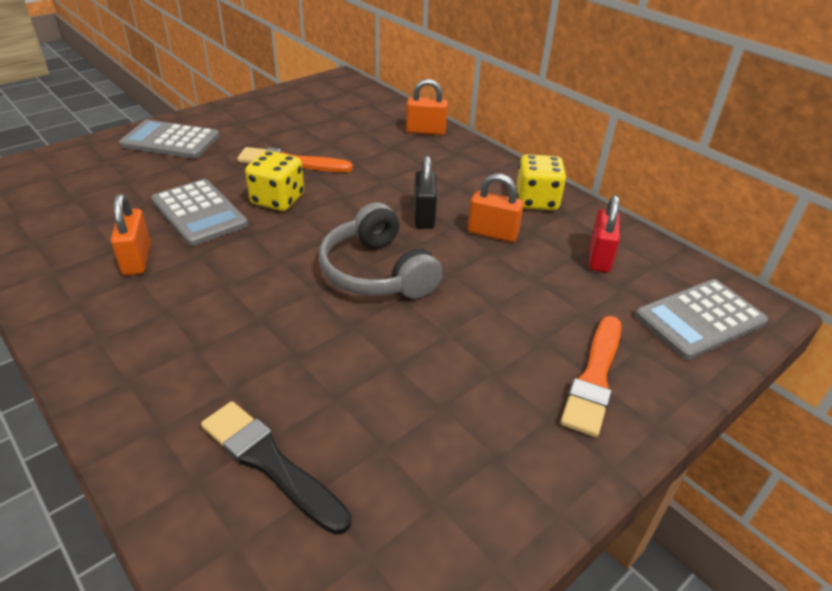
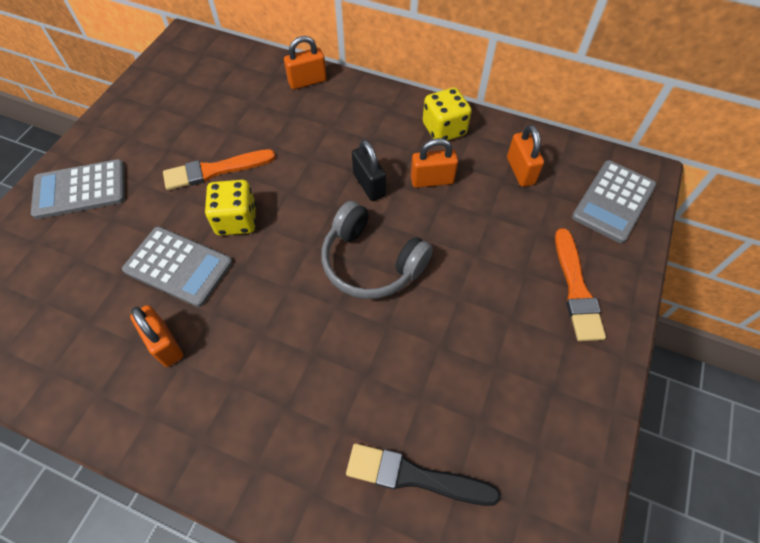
camera: 25 degrees left, 20 degrees up
red padlock [589,195,620,273] -> orange padlock [507,125,544,187]

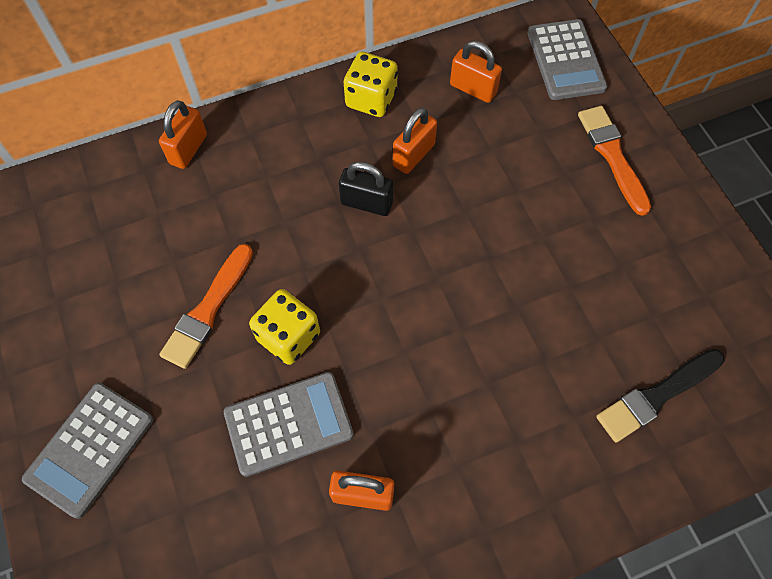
camera: 45 degrees left, 5 degrees up
grey headphones [321,201,433,299] -> none
orange brush [555,228,606,341] -> orange brush turned 150 degrees counterclockwise [578,106,651,216]

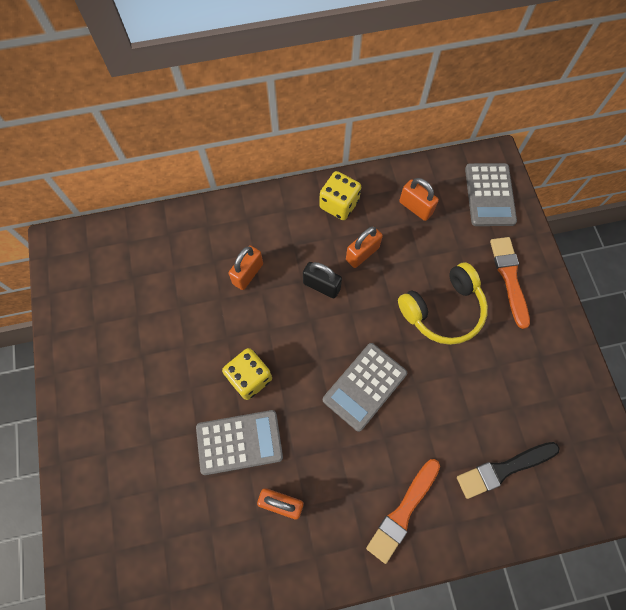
camera: 10 degrees right, 5 degrees up
grey calculator [22,383,153,519] -> grey calculator moved to [323,343,407,432]
orange padlock [159,100,207,169] -> orange padlock moved to [229,245,263,290]
orange brush [159,244,253,369] -> orange brush moved to [366,459,440,564]
none -> yellow headphones [398,262,488,345]

